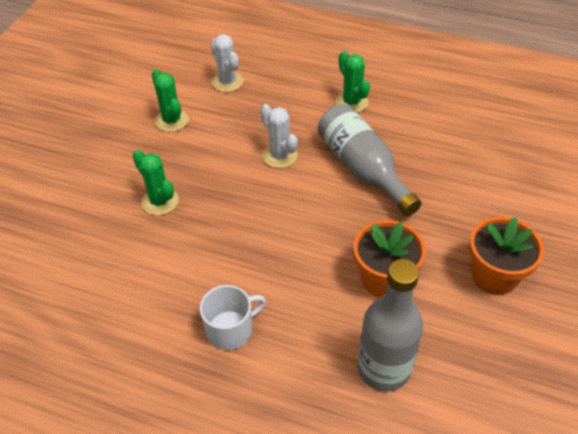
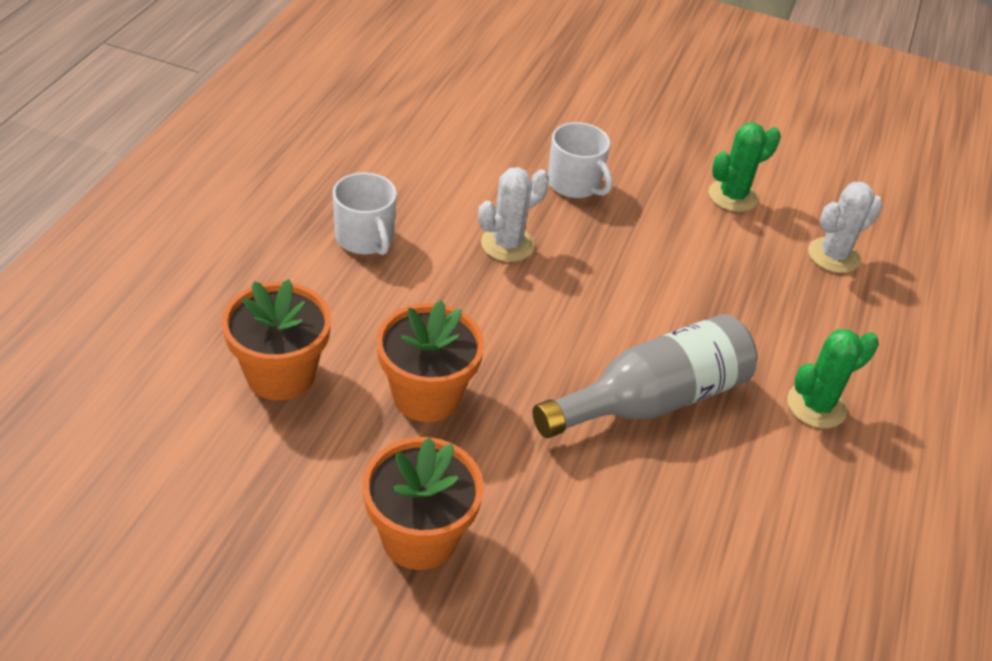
camera: 85 degrees right, 5 degrees down
green cactus [133,150,179,215] -> white mug [548,122,613,198]
white cactus [260,104,298,168] -> white cactus moved to [478,167,549,262]
grey bottle [357,259,423,392] -> orange flower pot [222,279,331,400]

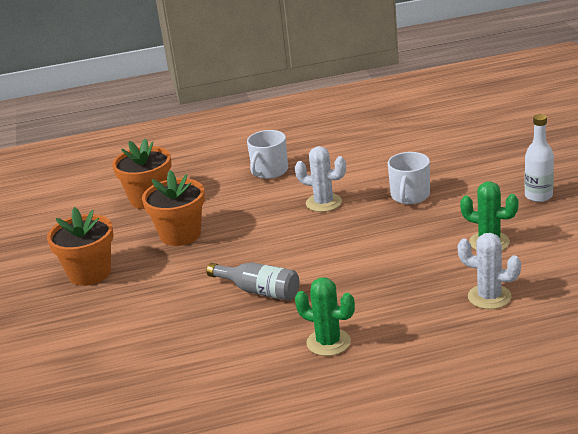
camera: 65 degrees right, 15 degrees down
grey bottle [532,314,757,438] -> grey bottle [207,262,299,301], size x0.62
none -> white bottle [524,114,554,202]

